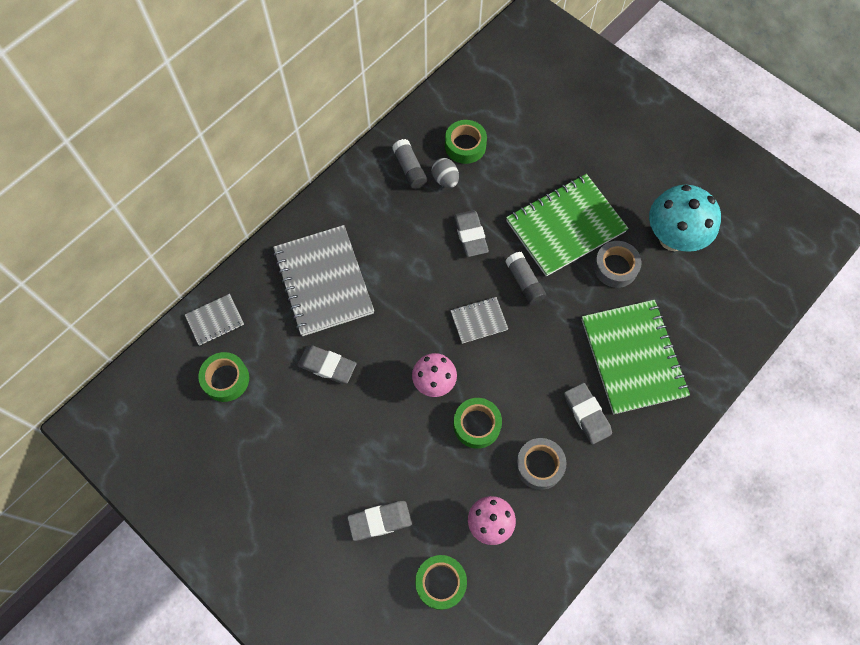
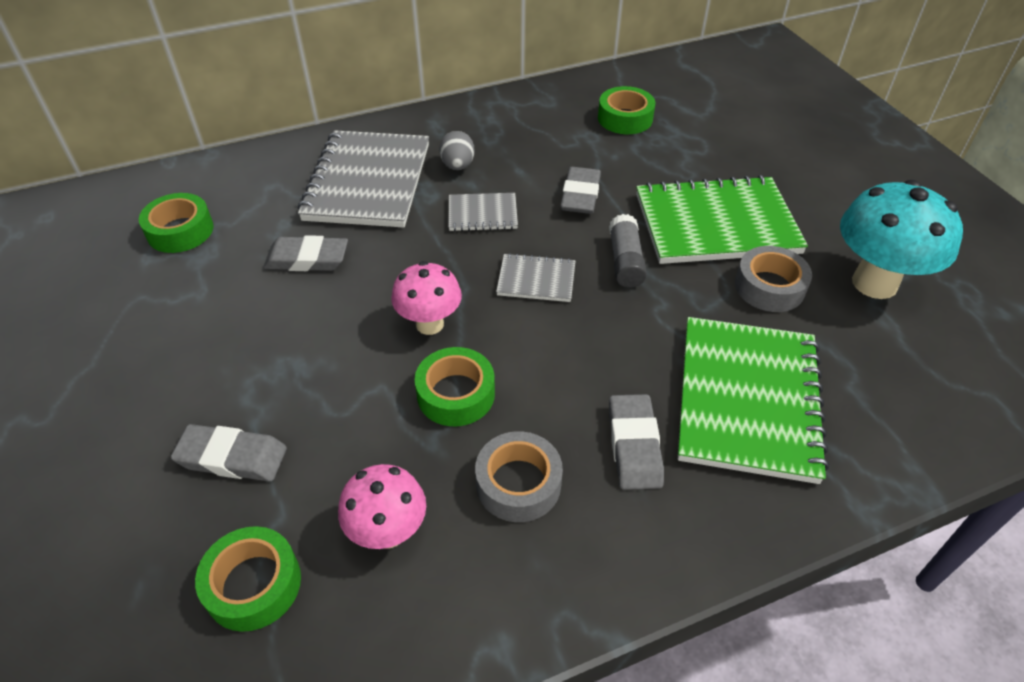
camera: 25 degrees right, 20 degrees down
grey notebook [185,294,244,346] -> grey notebook moved to [449,193,518,231]
grey eraser [297,345,357,384] -> grey eraser turned 45 degrees counterclockwise [263,235,348,271]
grey glue stick [392,139,427,189] -> none
grey egg [432,158,459,188] -> grey egg moved to [439,131,475,170]

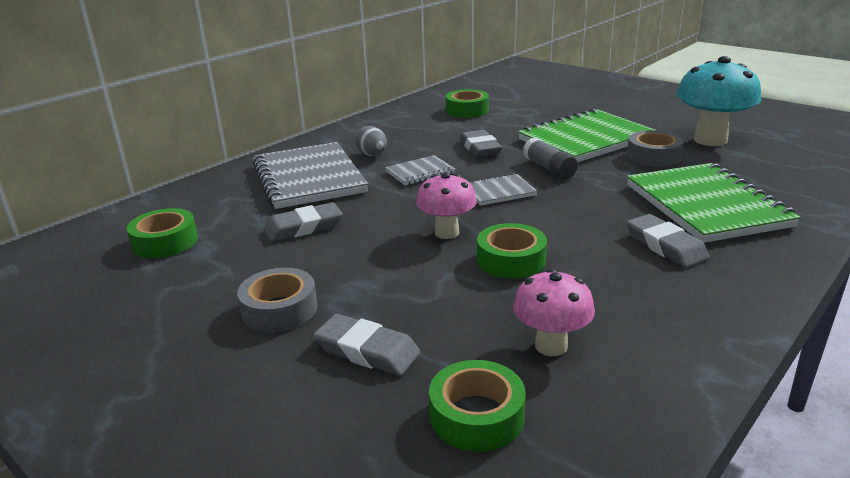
camera: 25 degrees left, 20 degrees down
grey eraser [171,424,287,481] -> grey eraser turned 45 degrees clockwise [313,314,420,376]
grey tape [475,431,563,522] -> grey tape moved to [237,268,318,333]

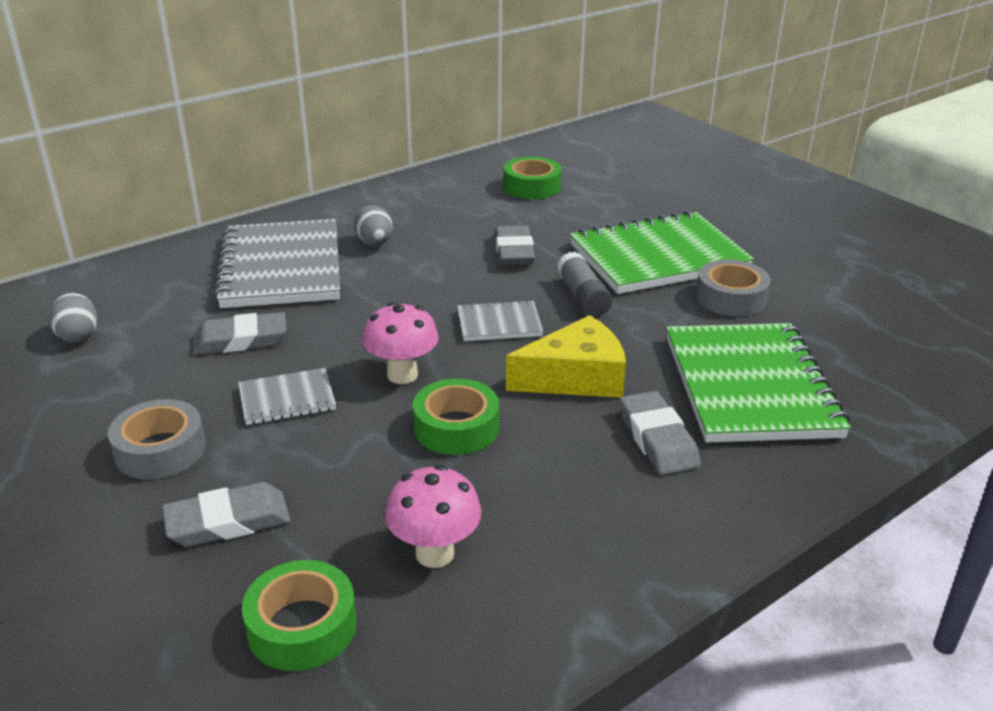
camera: 10 degrees right, 5 degrees up
green tape [127,208,198,258] -> grey egg [49,292,98,343]
grey eraser [313,314,420,376] -> grey eraser turned 60 degrees counterclockwise [162,482,290,547]
grey notebook [385,155,455,185] -> grey notebook moved to [238,368,336,425]
turquoise mushroom [677,56,761,146] -> none
none -> yellow cheese [506,315,626,398]

